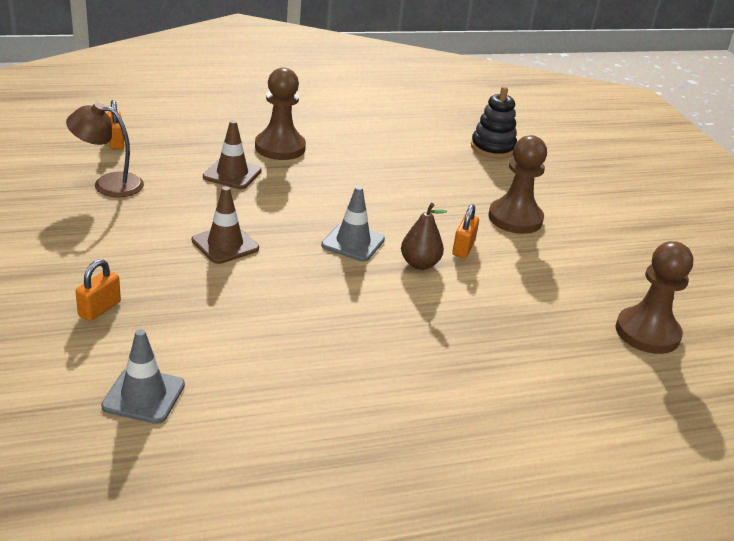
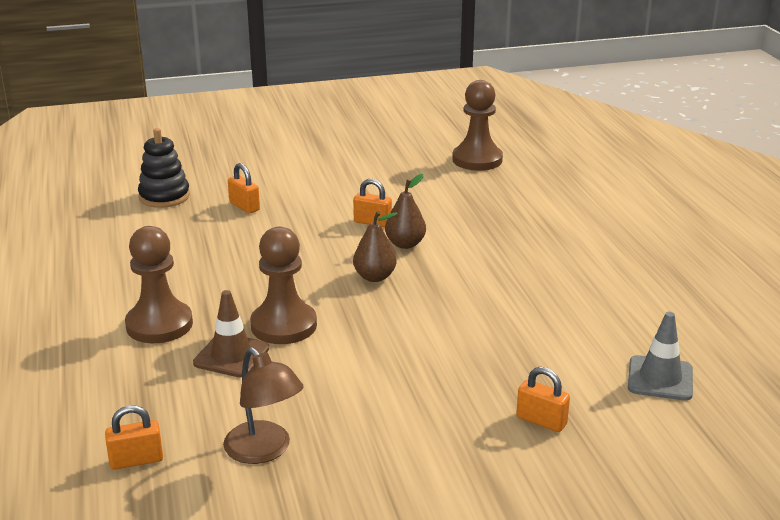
camera: 85 degrees left, 5 degrees down
brown lamp [66,102,144,197] -> brown lamp turned 45 degrees counterclockwise [223,347,304,464]
brown traffic cone [192,186,259,264] -> none
grey traffic cone [321,186,385,261] -> brown pear [353,211,398,282]
brown pawn [488,135,547,234] -> brown pawn moved to [250,227,317,344]
none -> orange padlock [228,163,260,213]

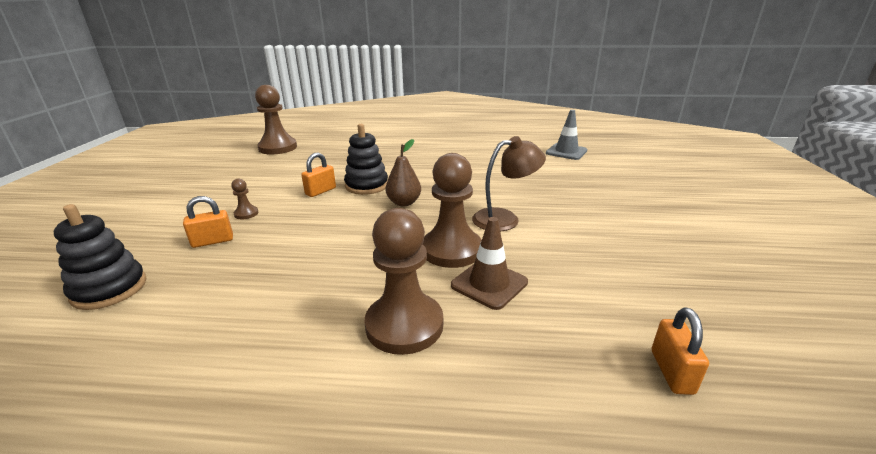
camera: 70 degrees left, 0 degrees up
brown lamp [223,347,304,464] -> brown lamp moved to [472,136,546,231]
brown pear [385,174,426,249] -> black stacking toy [344,124,388,195]
orange padlock [516,367,570,432] -> none
none -> brown pawn [231,179,258,219]

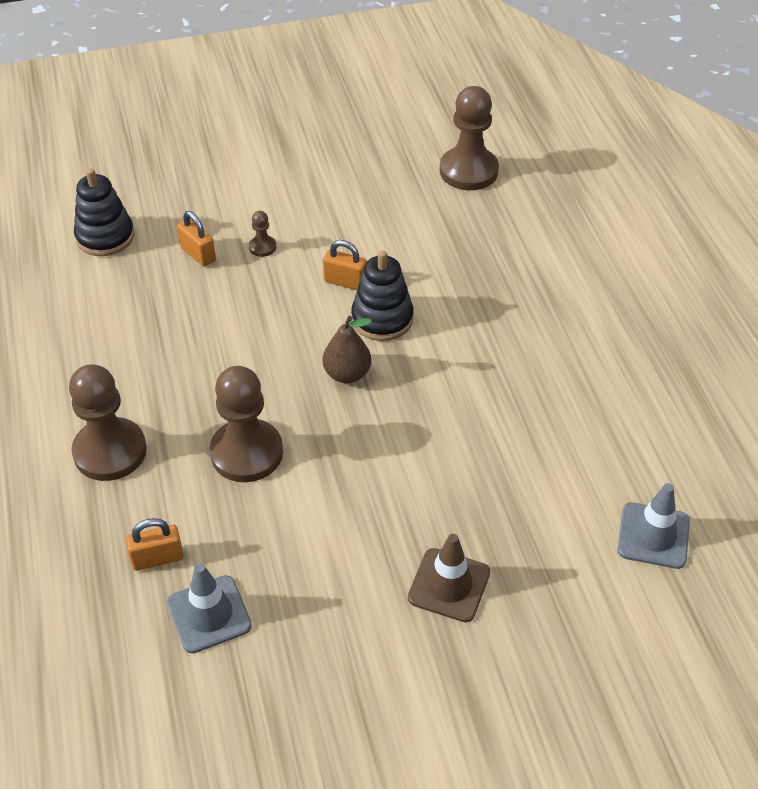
camera: 70 degrees right, 20 degrees up
brown traffic cone [451,217,528,310] -> brown traffic cone moved to [408,534,490,622]
brown lamp [472,136,546,231] -> none
orange padlock [652,308,709,395] -> orange padlock moved to [126,518,184,571]
none -> grey traffic cone [167,563,252,653]

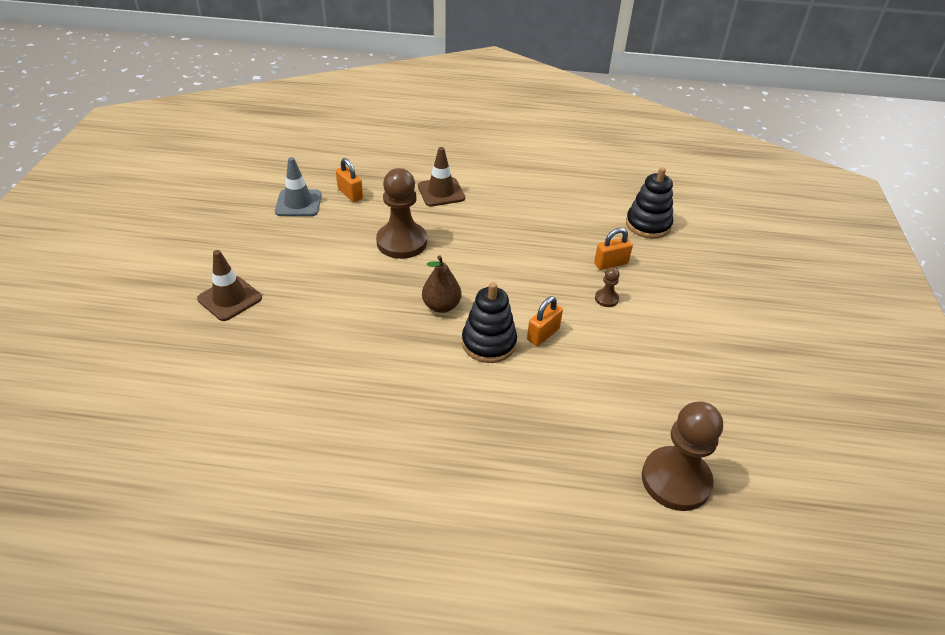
camera: 110 degrees right, 5 degrees down
brown pawn [69,364,147,481] -> brown traffic cone [418,147,465,206]
orange padlock [126,518,184,571] -> orange padlock turned 45 degrees counterclockwise [336,158,363,202]
grey traffic cone [618,483,690,569] -> none

